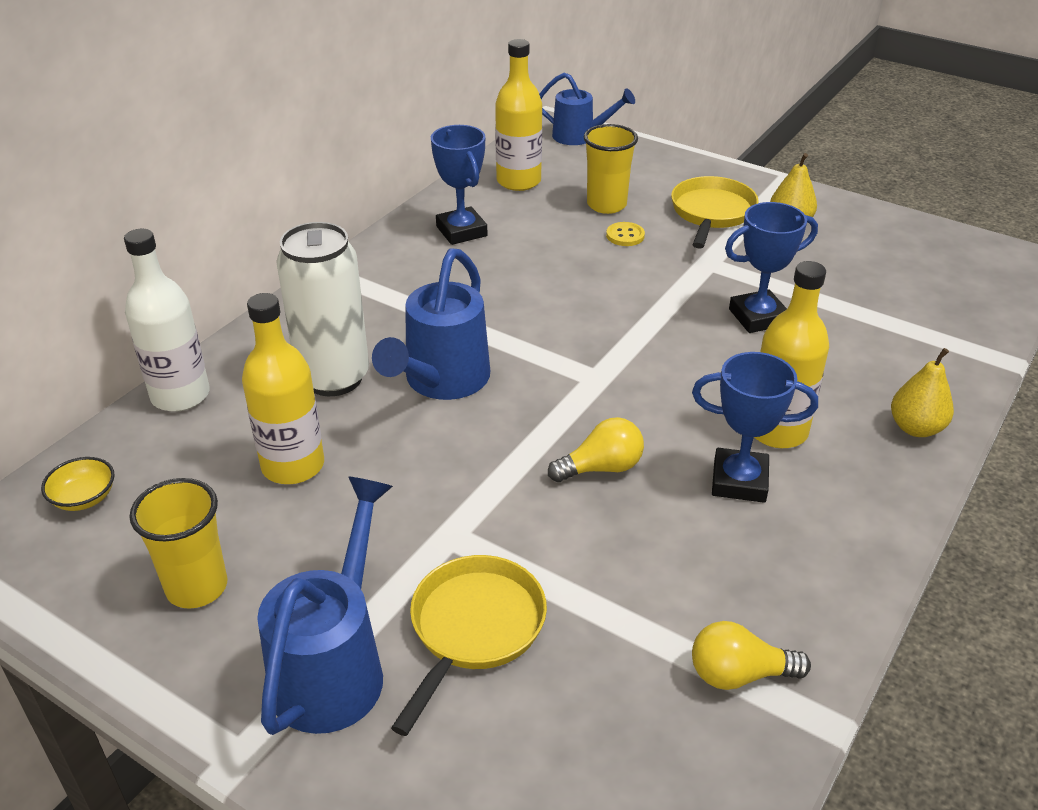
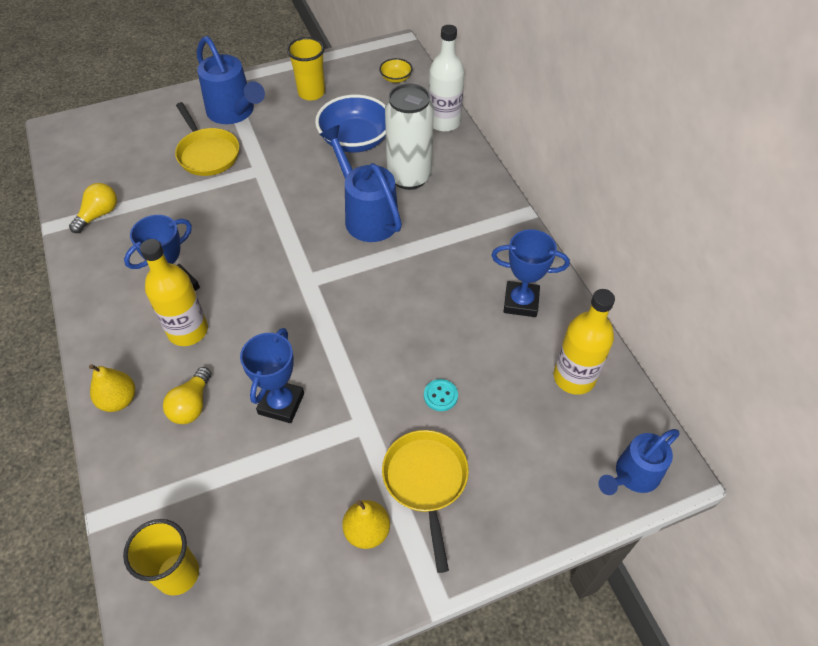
camera: 125 degrees right, 15 degrees up
yellow bottle [242,293,324,484] -> blue bowl [315,94,386,153]
yellow light bulb [548,417,644,482] -> yellow light bulb moved to [163,367,211,424]
yellow cup [584,124,638,214] -> yellow cup moved to [123,519,199,596]
yellow button [606,222,645,246] -> turquoise button [424,379,458,411]
yellow pan [671,176,759,249] -> yellow pan turned 150 degrees counterclockwise [382,430,469,573]

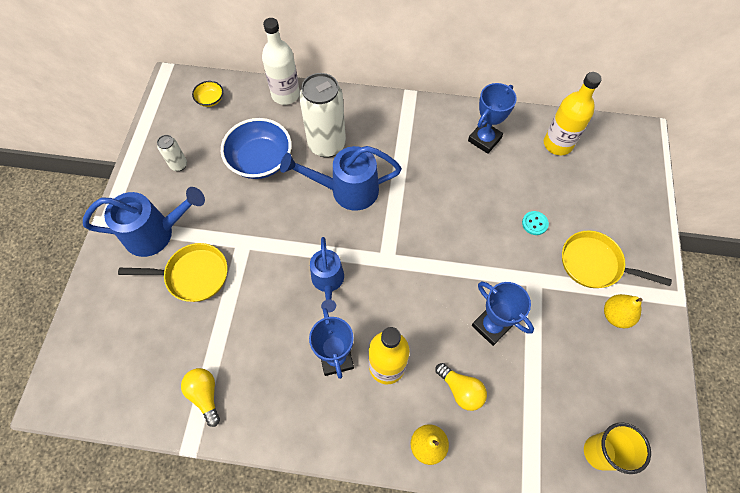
camera: 60 degrees left, 10 degrees up
yellow cup [287,37,325,100] -> white can [157,135,187,171]
blue watering can [598,429,679,495] -> blue watering can moved to [310,237,344,312]

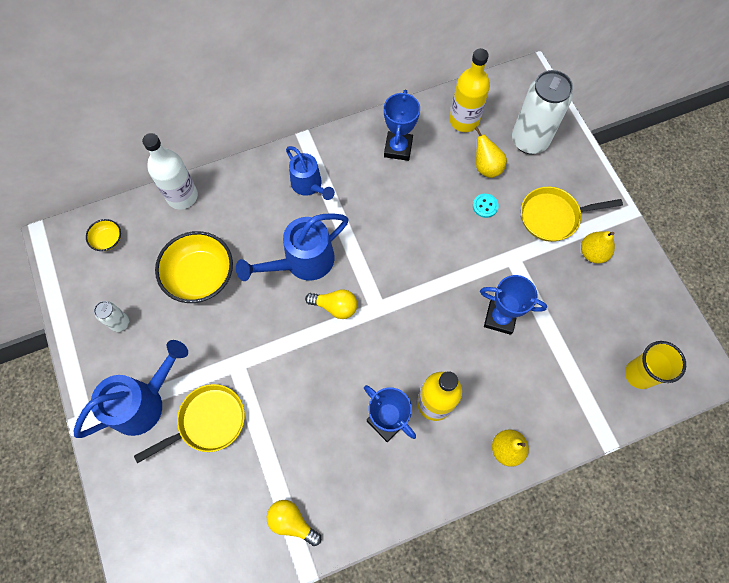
camera: 30 degrees left, 5 degrees up
blue bowl [221,118,292,179] -> yellow bowl [155,231,233,303]
white can [299,73,346,158] -> white can moved to [512,70,573,154]
blue watering can [310,237,344,312] -> blue watering can moved to [286,146,335,200]
yellow light bulb [435,363,487,411] -> yellow light bulb moved to [305,289,357,319]
none -> yellow pear [474,127,507,178]

